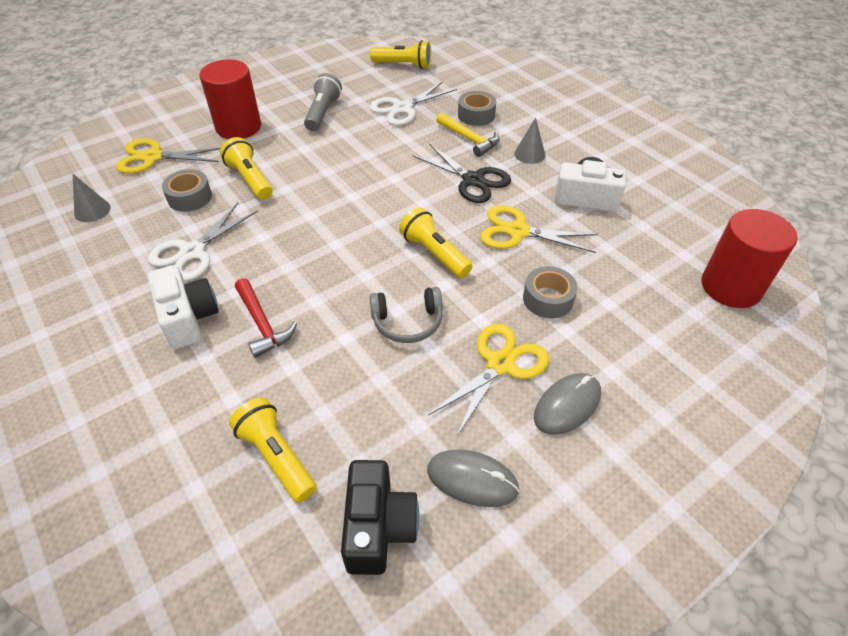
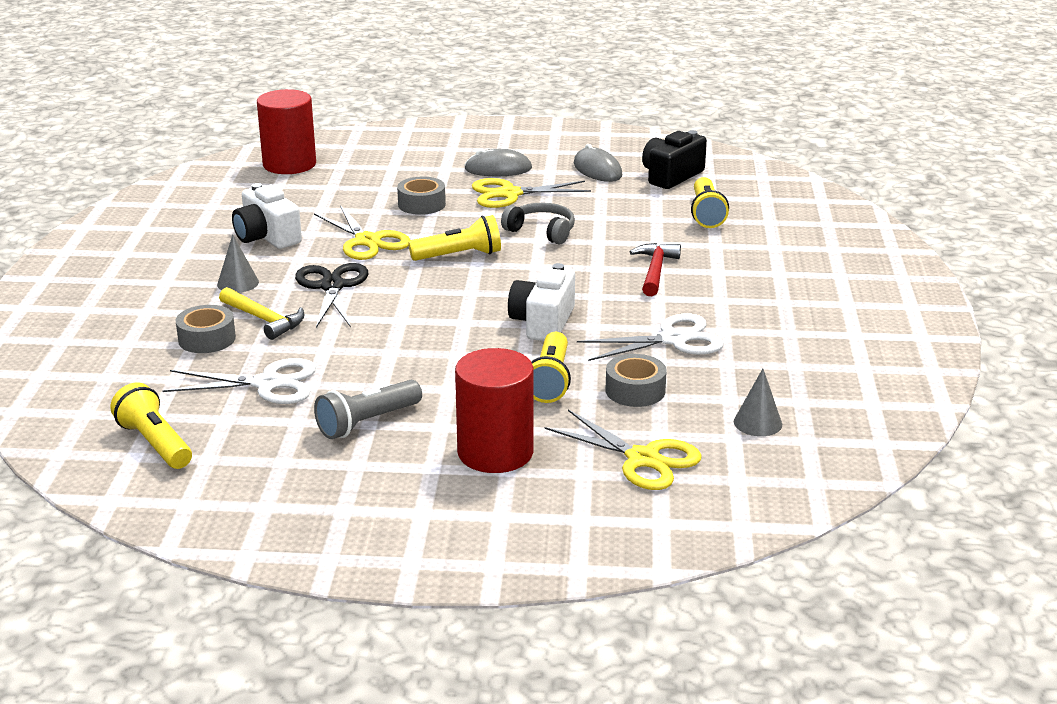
camera: 140 degrees left, 20 degrees down
white camera [148,265,219,349] -> white camera moved to [508,263,575,341]
yellow flashlight [399,207,472,278] -> yellow flashlight turned 105 degrees counterclockwise [408,215,501,261]
yellow hammer [436,113,500,157] -> yellow hammer turned 135 degrees clockwise [219,287,305,340]

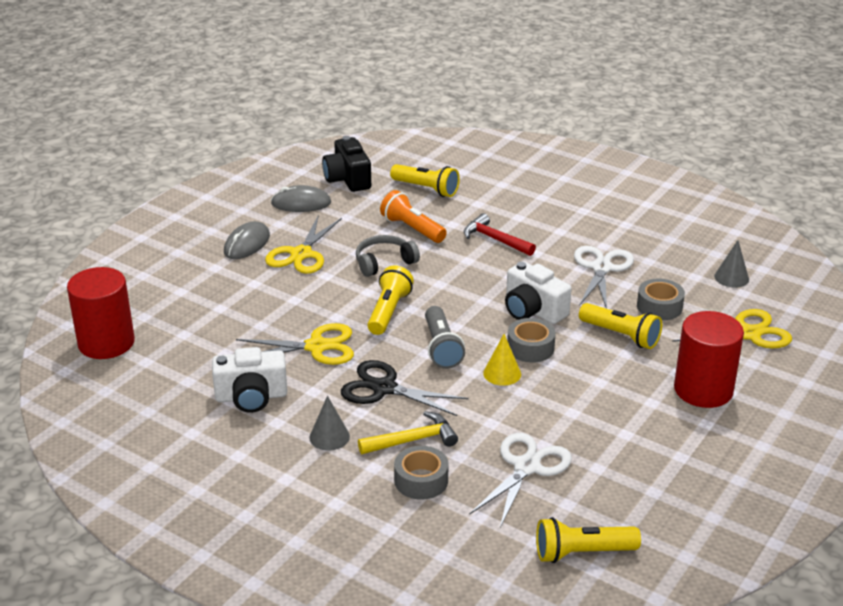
camera: 60 degrees left, 5 degrees up
grey flashlight [314,380,422,439] -> grey flashlight moved to [425,306,465,369]
grey tape [397,177,446,215] -> grey tape moved to [507,318,556,363]
none -> orange flashlight [380,190,447,243]
none -> yellow cone [483,334,521,386]

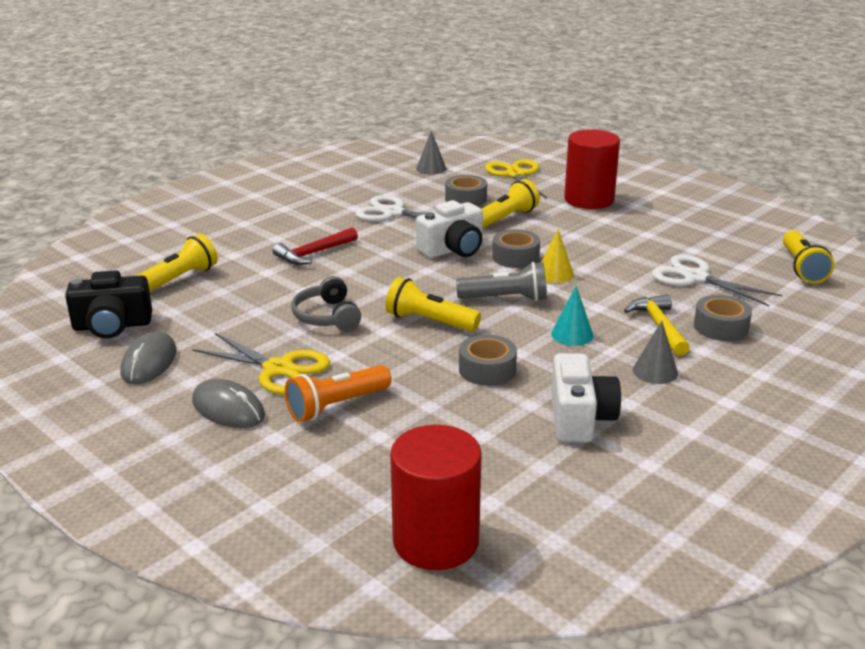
camera: 80 degrees left, 5 degrees down
yellow scissors [236,323,354,365] -> grey tape [459,334,517,386]
black scissors [341,360,468,416] -> turquoise cone [551,286,594,346]
orange flashlight [380,190,447,243] -> orange flashlight moved to [285,365,391,422]

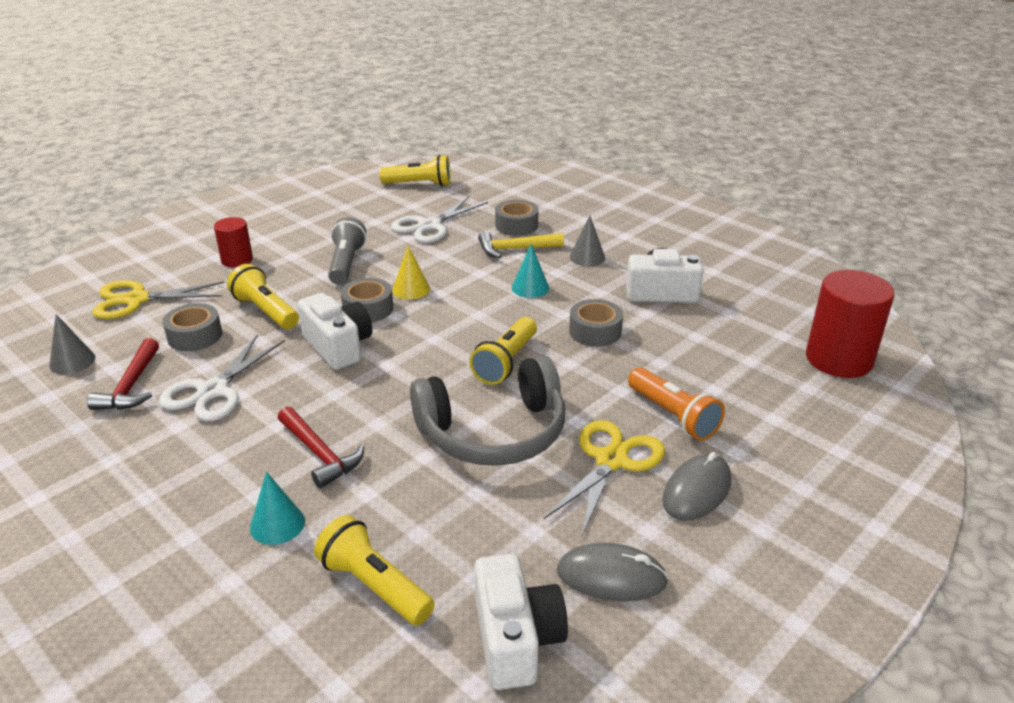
camera: 90 degrees left, 5 degrees up
black camera [65,270,152,338] -> white camera [474,554,568,690]
grey headphones [291,276,361,331] -> grey headphones [410,355,565,466], size x1.74
grey flashlight [456,262,547,301] -> grey flashlight moved to [328,217,366,284]
red cylinder [564,129,620,209] -> red cylinder [214,217,253,268], size x0.56
none -> red hammer [87,338,159,410]
none -> turquoise cone [250,472,305,545]

